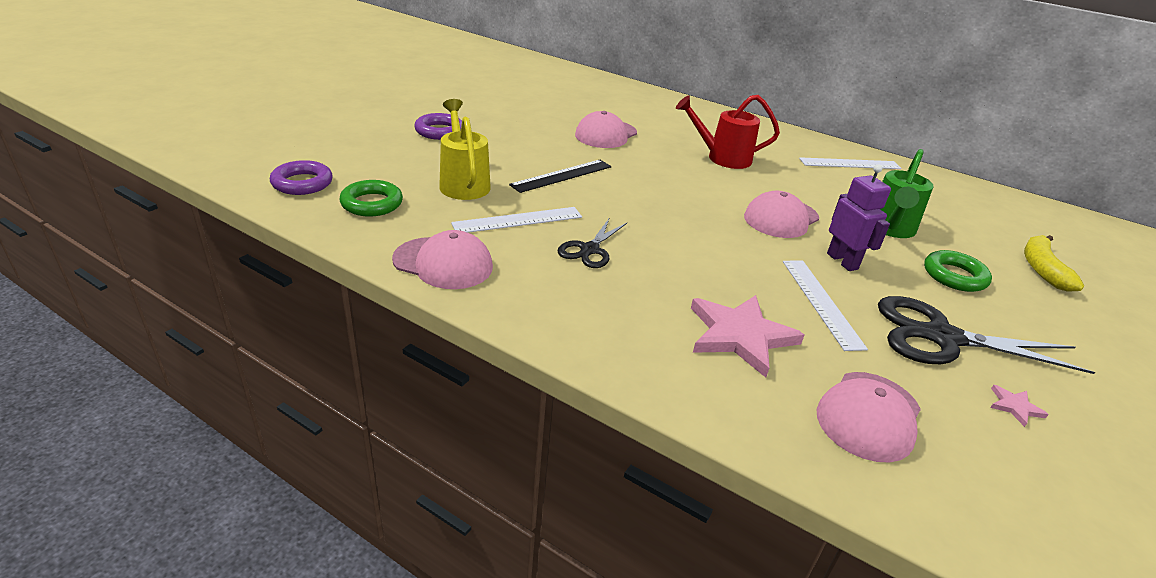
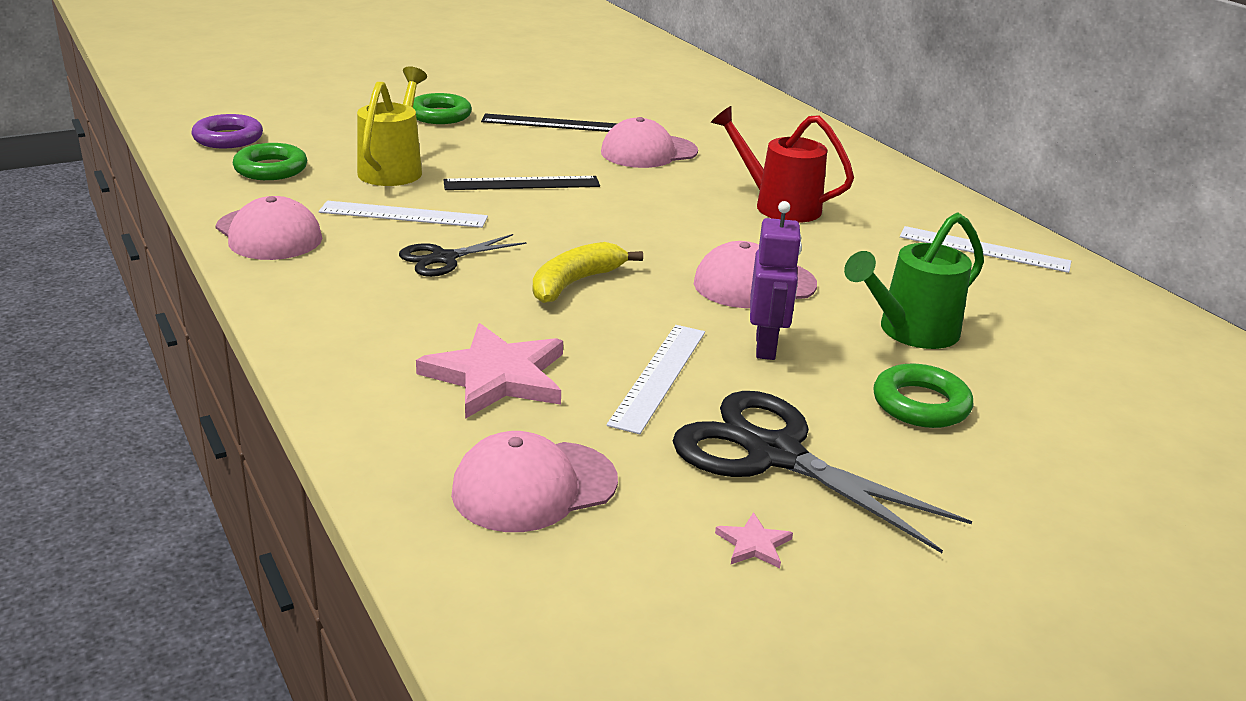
camera: 30 degrees right, 5 degrees down
purple ring [414,113,462,140] -> green ring [413,93,472,124]
yellow banana [1024,235,1084,292] -> yellow banana moved to [533,242,643,303]
none -> black ruler [481,113,618,132]

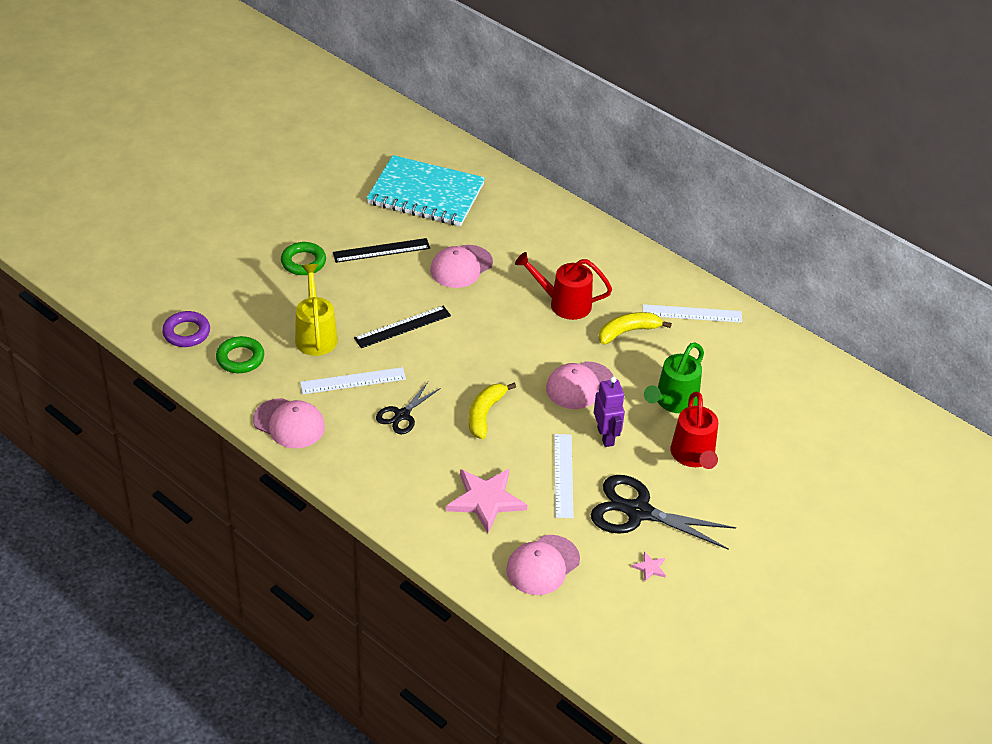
camera: 20 degrees left, 15 degrees up
green ring [873,363,973,428] -> red watering can [671,392,718,469]
none -> turquoise notebook [367,155,485,226]
none -> yellow banana [599,312,672,344]

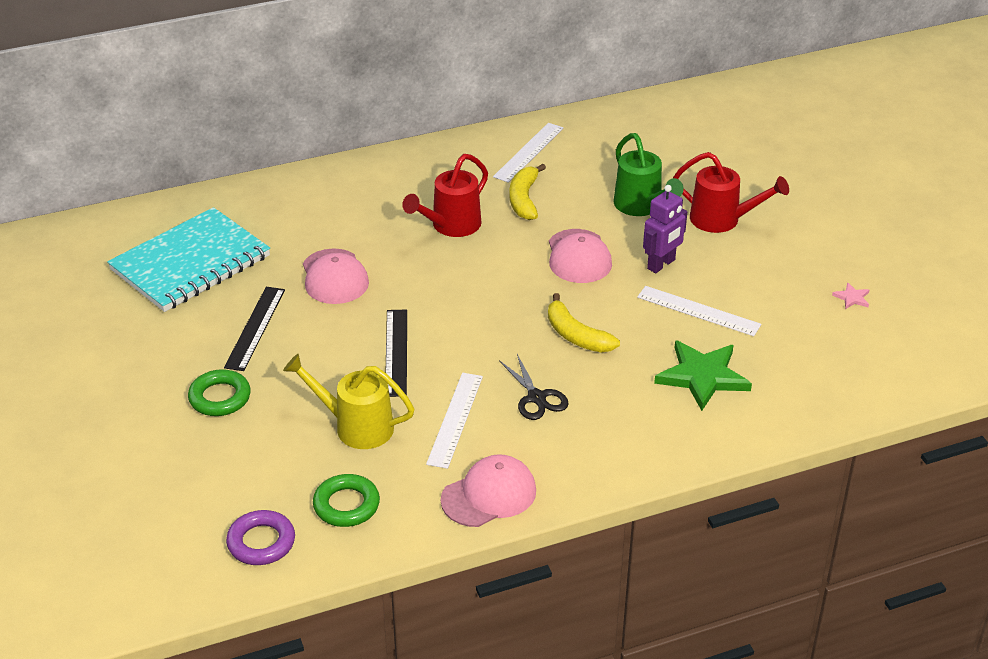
camera: 60 degrees left, 5 degrees down
pink star [446,469,527,533] -> green star [654,340,752,411]
pink cap [506,535,580,595] -> none
black scissors [591,475,736,550] -> none
purple robot [594,376,625,447] -> purple robot turned 120 degrees clockwise [643,185,687,273]

